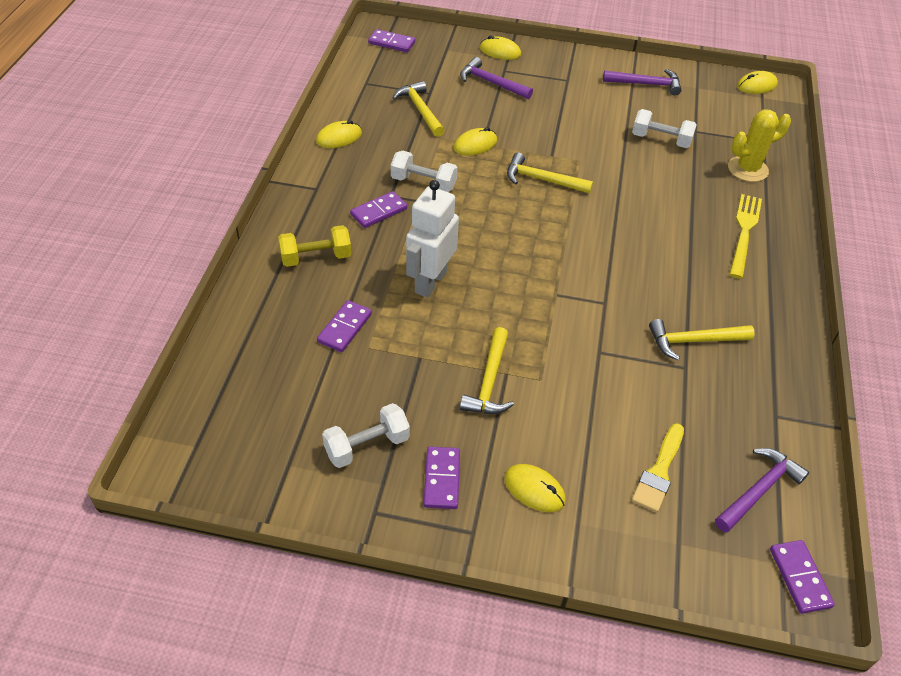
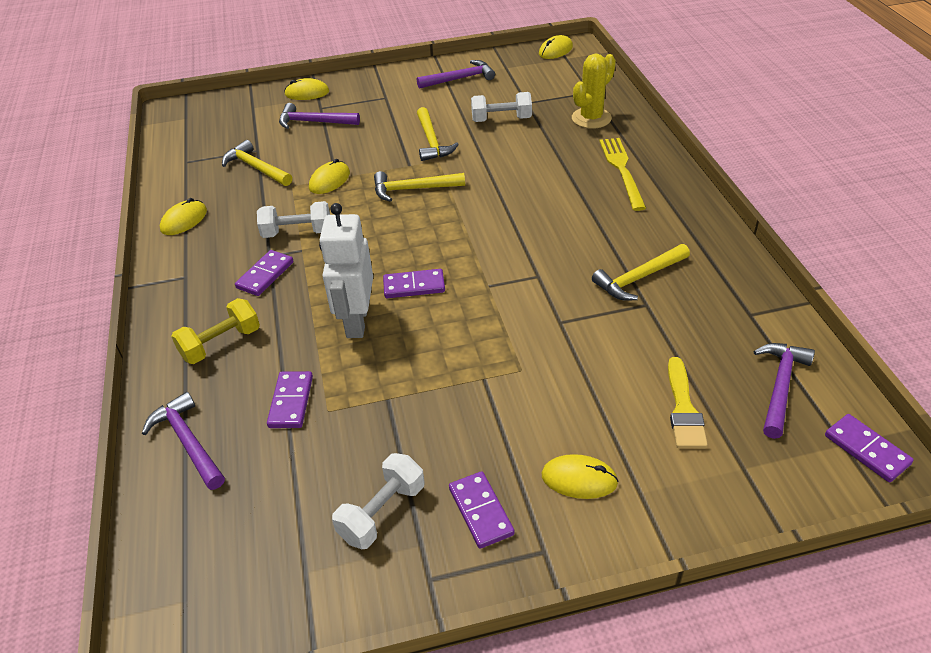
camera: 20 degrees left, 5 degrees down
purple domino [368,29,415,52] -> purple domino moved to [383,269,445,298]
yellow hammer [460,327,514,414] -> yellow hammer moved to [417,107,459,161]
none -> purple hammer [142,392,225,490]

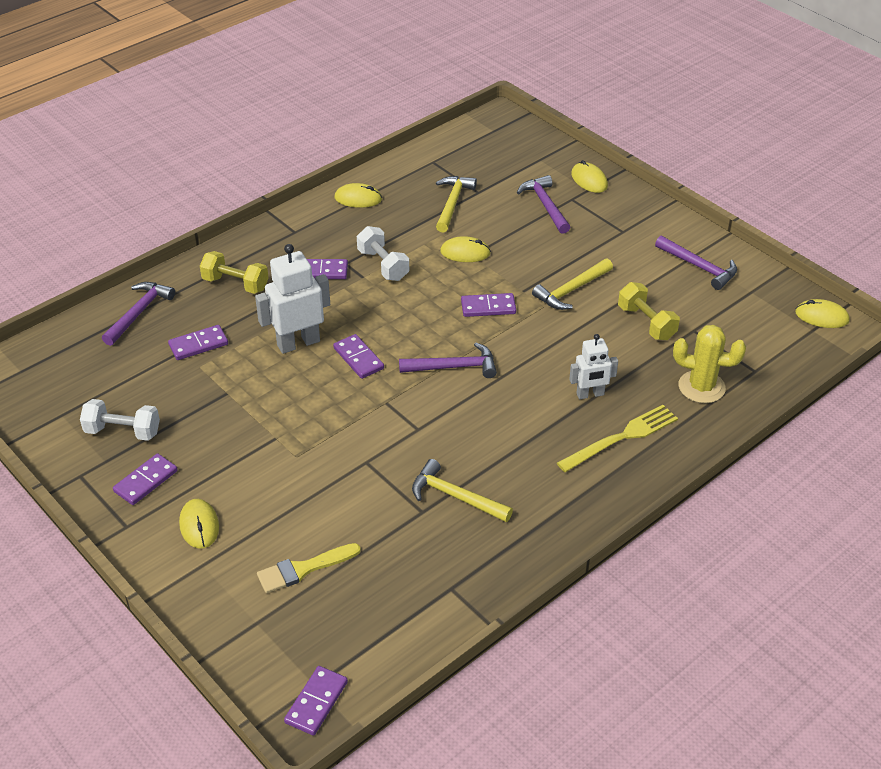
camera: 60 degrees right, 0 degrees up
yellow hammer [374,171,465,202] -> purple domino [461,293,516,317]
white dumbbell [471,92,532,122] -> yellow dumbbell [618,282,680,340]
purple hammer [754,343,815,439] -> purple hammer moved to [399,343,497,378]
none -> white robot [569,334,618,399]

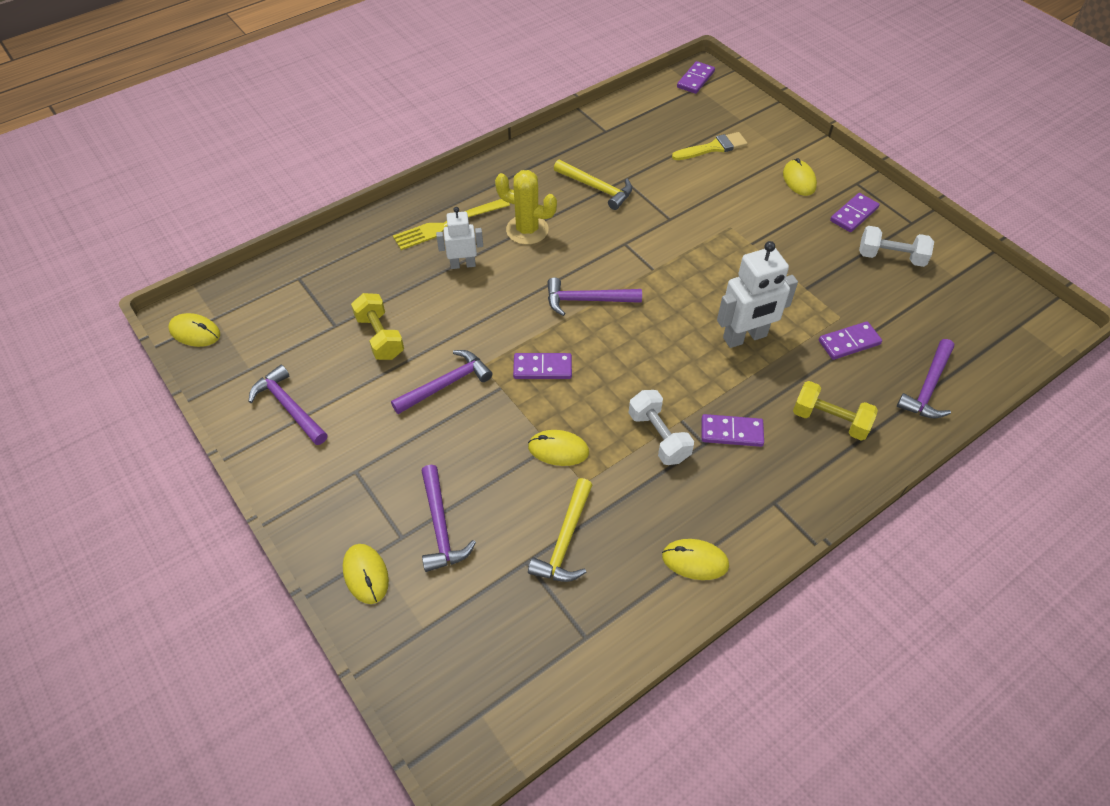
camera: 175 degrees left, 10 degrees up
purple domino [333,334,384,379] -> none
yellow hammer [532,258,613,310] -> purple hammer [391,350,492,414]
yellow cactus [673,325,746,403] -> yellow cactus moved to [495,170,557,245]

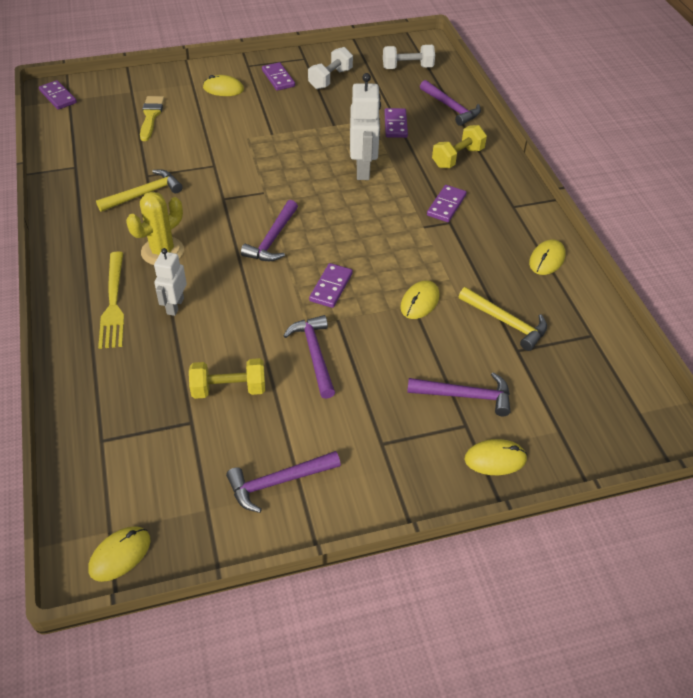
camera: 70 degrees left, 5 degrees down
white dumbbell [629,390,694,465] -> white dumbbell moved to [383,45,435,69]

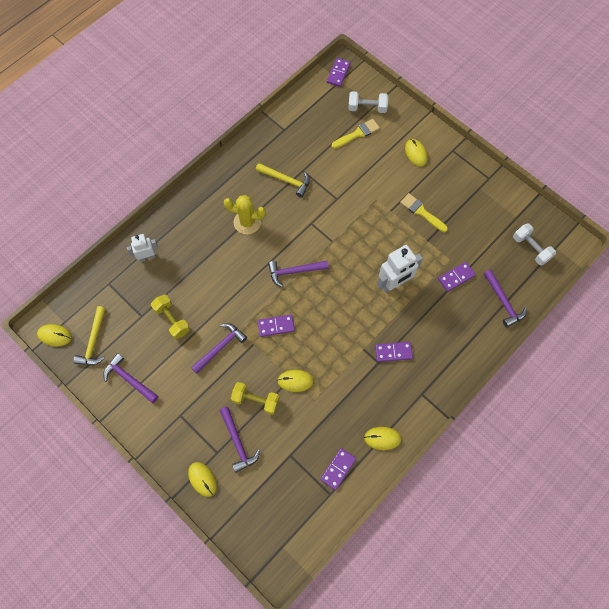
camera: 60 degrees right, 20 degrees up
yellow fork [98,251,124,349] -> none
white robot [154,248,187,316] -> white robot moved to [127,234,158,262]
purple domino [262,62,295,91] -> purple domino moved to [320,448,356,490]
white dumbbell [308,47,353,89] -> white dumbbell moved to [348,91,388,113]
purple hammer [420,80,481,126] -> purple hammer turned 45 degrees counterclockwise [484,270,527,327]
yellow dumbbell [432,125,487,168] -> yellow dumbbell moved to [231,382,280,415]
yellow hammer [459,287,547,351] -> yellow hammer moved to [73,306,106,365]
none -> yellow brush [400,193,448,232]

